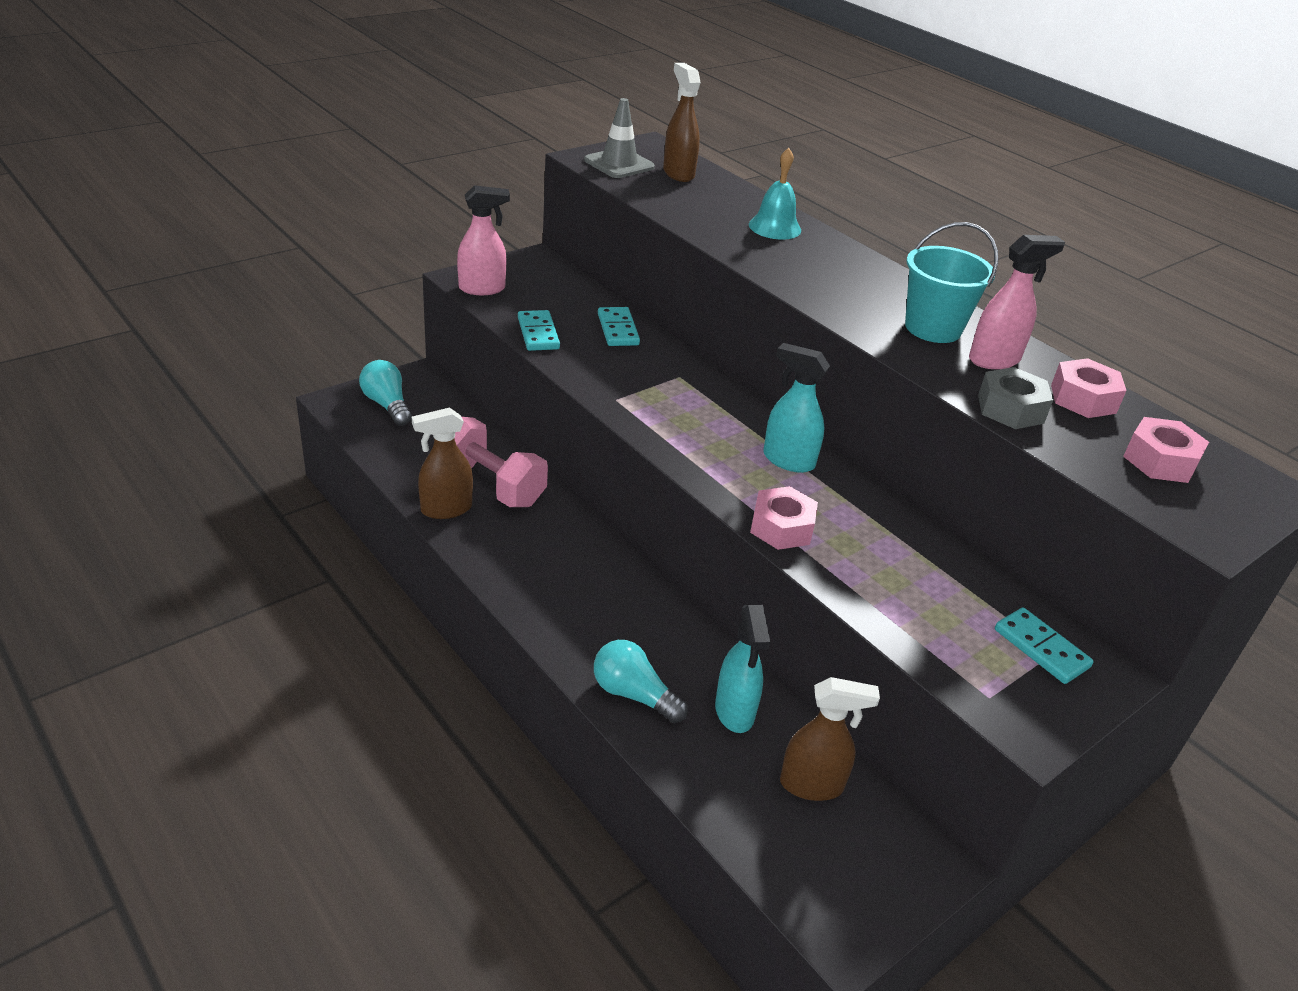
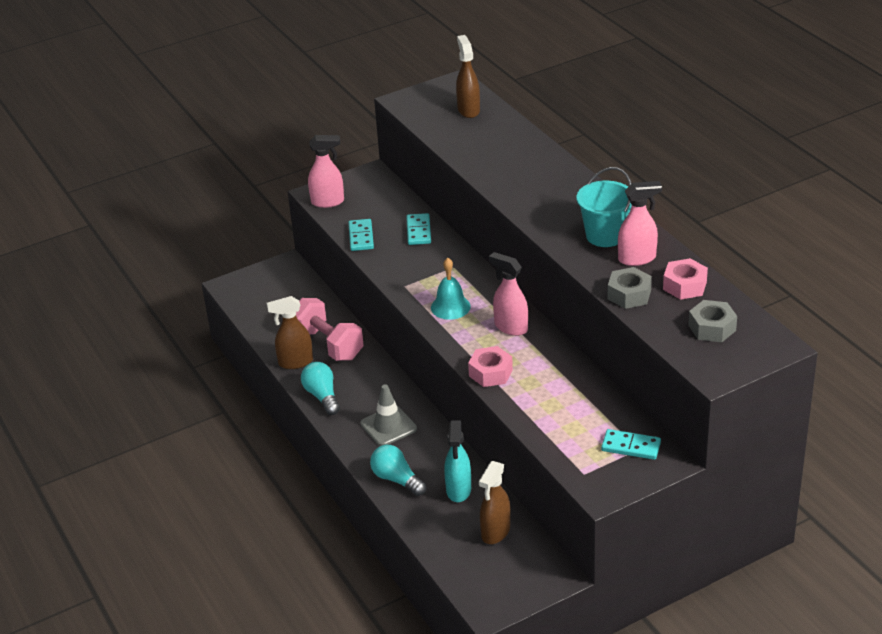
camera: 15 degrees right, 0 degrees up
turquoise light bulb [359,360,412,426] -> turquoise light bulb moved to [301,362,340,415]
grey traffic cone [584,98,655,178] -> grey traffic cone moved to [360,384,417,446]
turquoise bell [749,148,801,240] -> turquoise bell moved to [431,258,471,320]
turquoise spray bottle [763,343,830,473] -> pink spray bottle [489,252,528,336]
brown spray bottle [780,677,880,801] -> brown spray bottle turned 105 degrees clockwise [479,461,511,544]
turquoise domino [995,607,1094,684] -> turquoise domino turned 45 degrees counterclockwise [601,429,661,460]
pink nut [1123,417,1209,483] -> grey nut [688,300,737,342]

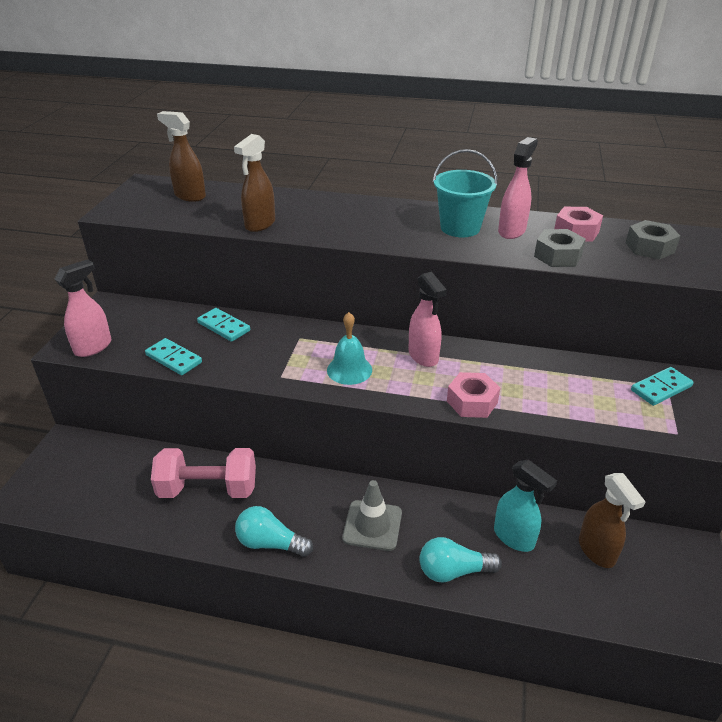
camera: 50 degrees left, 0 degrees up
brown spray bottle [267,296,313,369] -> brown spray bottle moved to [234,134,275,232]
pink spray bottle [489,252,528,336] -> pink spray bottle turned 105 degrees counterclockwise [409,272,447,367]

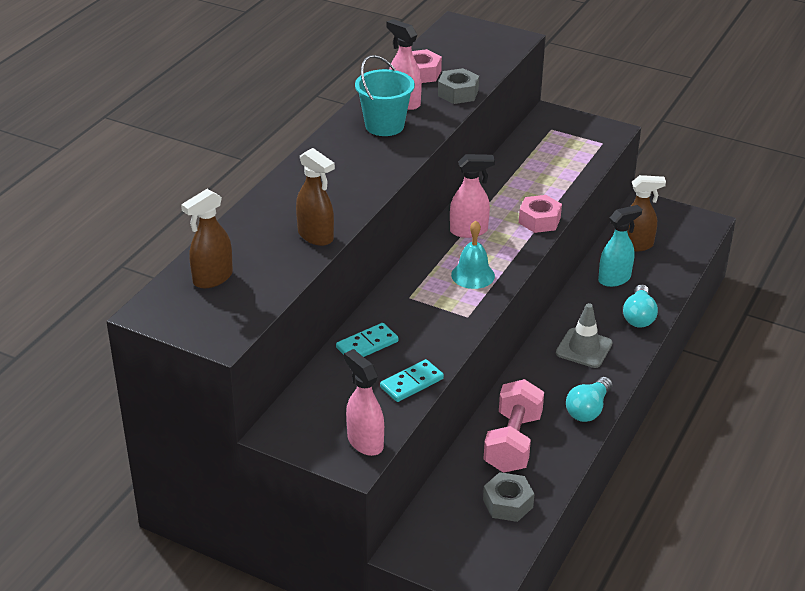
camera: 75 degrees left, 0 degrees up
grey nut [626,220,680,260] -> grey nut moved to [483,472,534,522]
turquoise domino [631,367,694,406] -> none

